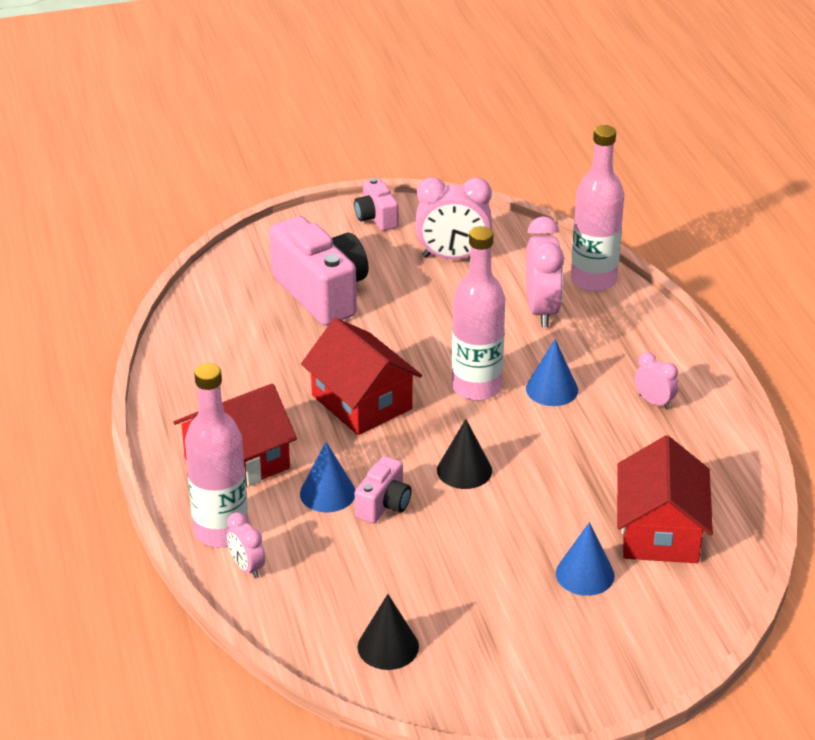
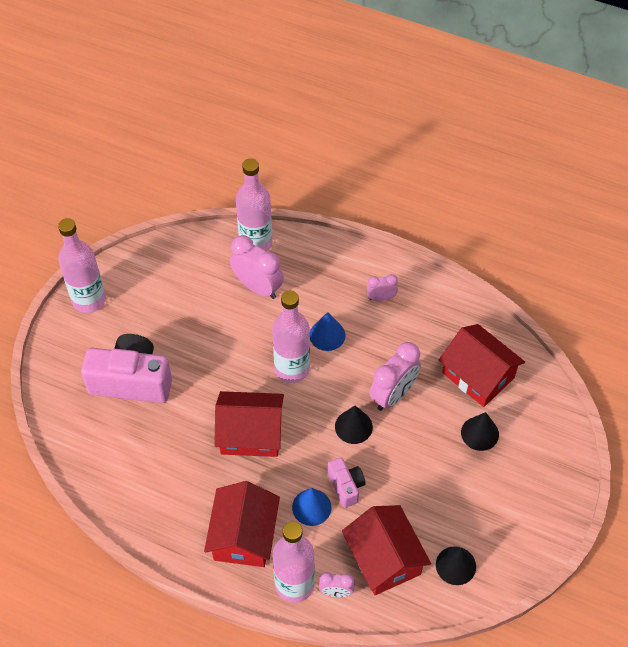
camera: 50 degrees left, 20 degrees up
pink camera [354,178,398,231] -> pink bottle [58,218,106,313]
pink clock [416,177,492,259] -> pink clock moved to [370,342,421,411]
blue cone [556,522,615,596] -> black cone [461,412,499,451]
none -> red house [342,505,431,595]

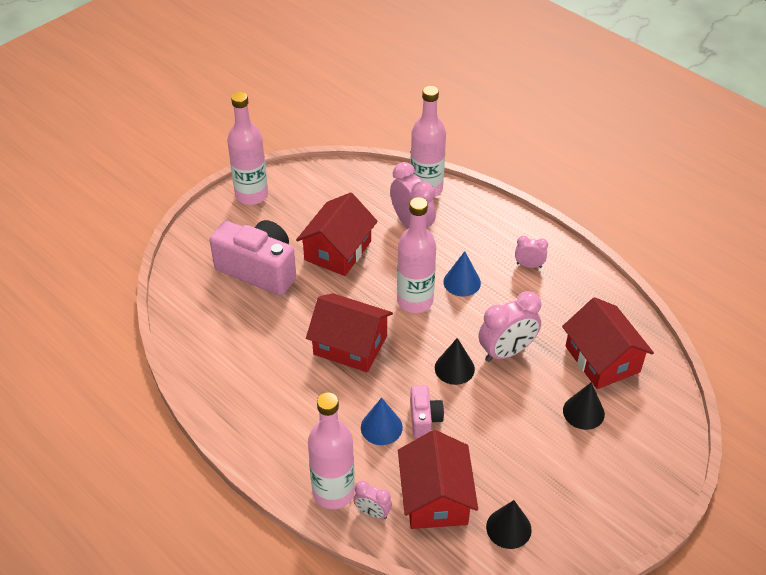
camera: 20 degrees right, 10 degrees down
red house [204,481,280,567] -> red house moved to [296,192,378,276]

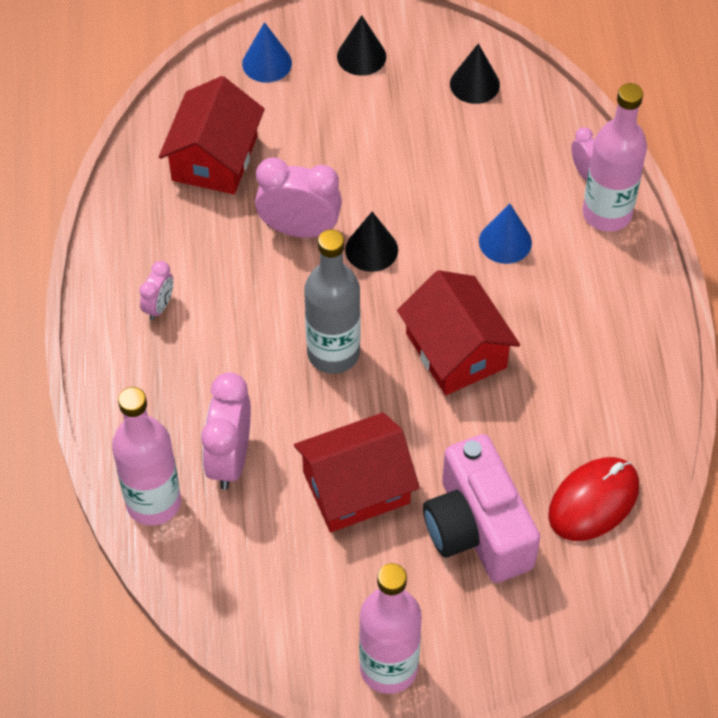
camera: 140 degrees left, 10 degrees up
pink bottle [397,197,436,313] -> grey bottle [304,229,360,374]
red house [398,430,478,529] -> none
pink camera [410,385,444,438] -> none
blue cone [443,251,481,297] -> blue cone moved to [242,22,292,83]
pink clock [515,236,548,268] -> pink clock turned 120 degrees counterclockwise [139,261,173,320]
black cone [563,382,605,430] -> black cone moved to [337,15,386,76]
none -> red mouse [548,457,639,541]

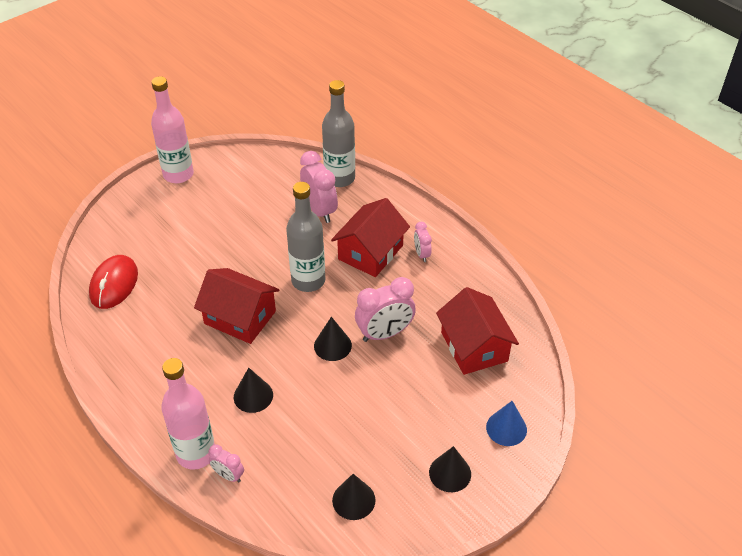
camera: 145 degrees right, 10 degrees down
pink bottle [112,387,181,526] -> grey bottle [322,80,355,187]
red house [294,413,420,532] -> red house moved to [331,198,410,277]
pink camera [423,434,540,583] -> none
blue cone [479,204,532,264] -> black cone [234,368,273,413]

